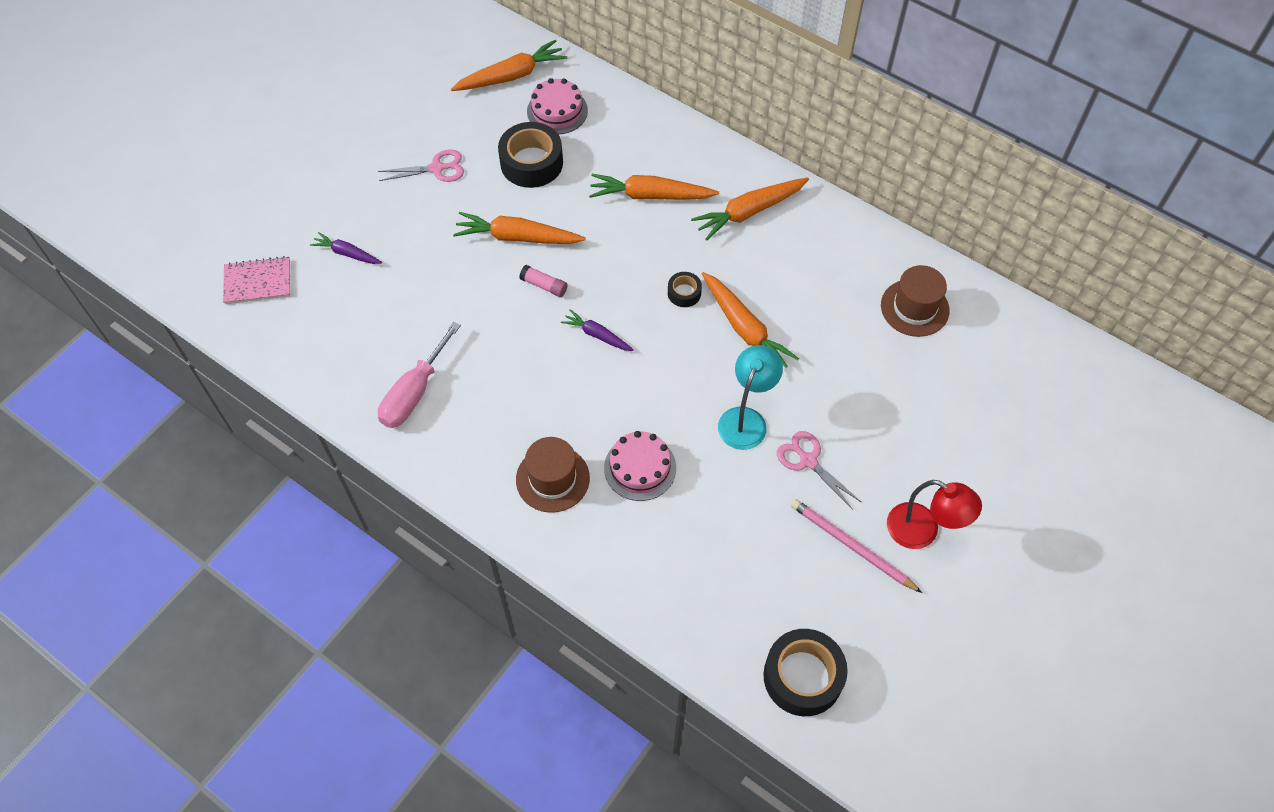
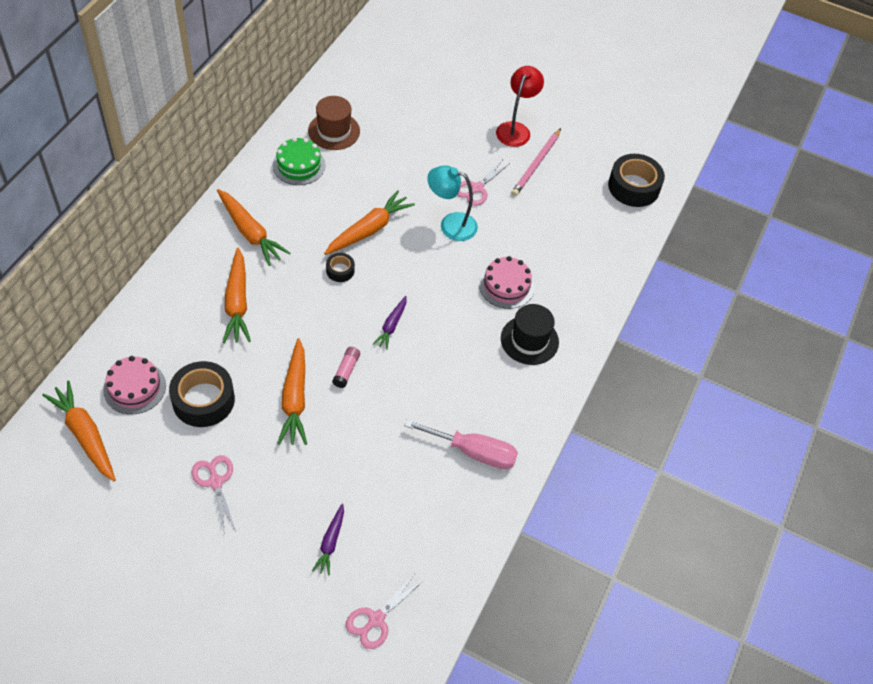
camera: 105 degrees left, 5 degrees down
pink notebook [223,256,290,304] -> pink scissors [346,572,424,649]
brown hat [516,437,590,513] -> black hat [501,304,559,365]
none -> green cake [273,137,325,185]

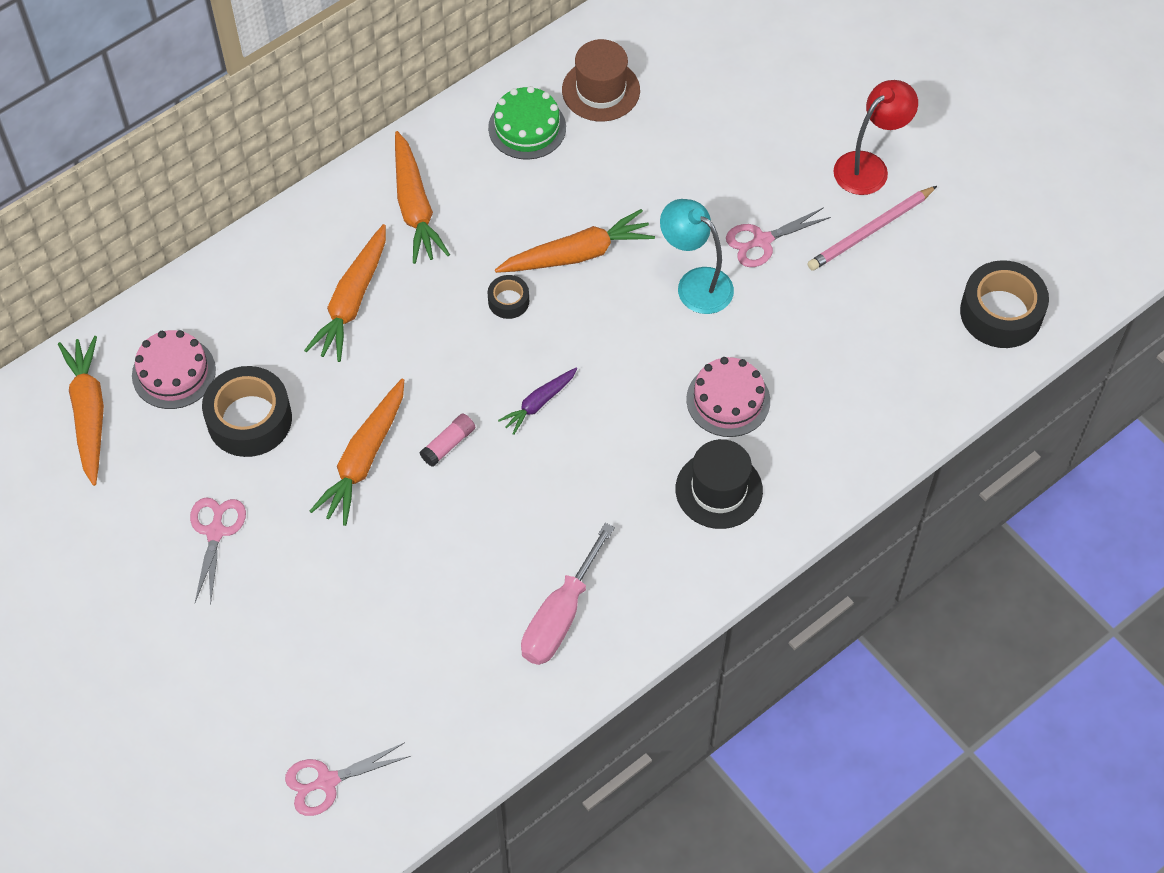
camera: 30 degrees right, 5 degrees up
purple carrot [312,503,344,576] -> none
pink screwdriver [404,419,518,469] -> pink screwdriver turned 75 degrees clockwise [521,523,615,665]

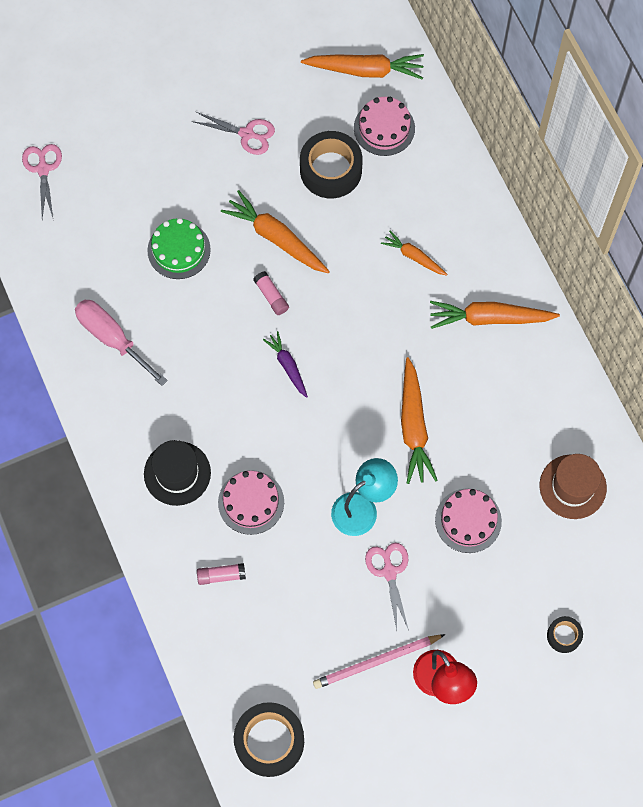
camera: 105 degrees right, 10 degrees up
orange carrot [304,224,386,362] -> orange carrot [381,231,448,275], size x0.58
black tape [487,275,529,319] -> black tape moved to [547,616,583,653]
green cake [488,86,566,160] -> green cake moved to [147,218,211,279]
pink pencil [807,186,937,271] -> pink pencil turned 90 degrees counterclockwise [313,634,445,689]
none -> pink glue stick [197,563,246,585]
none -> pink cake [435,488,502,553]

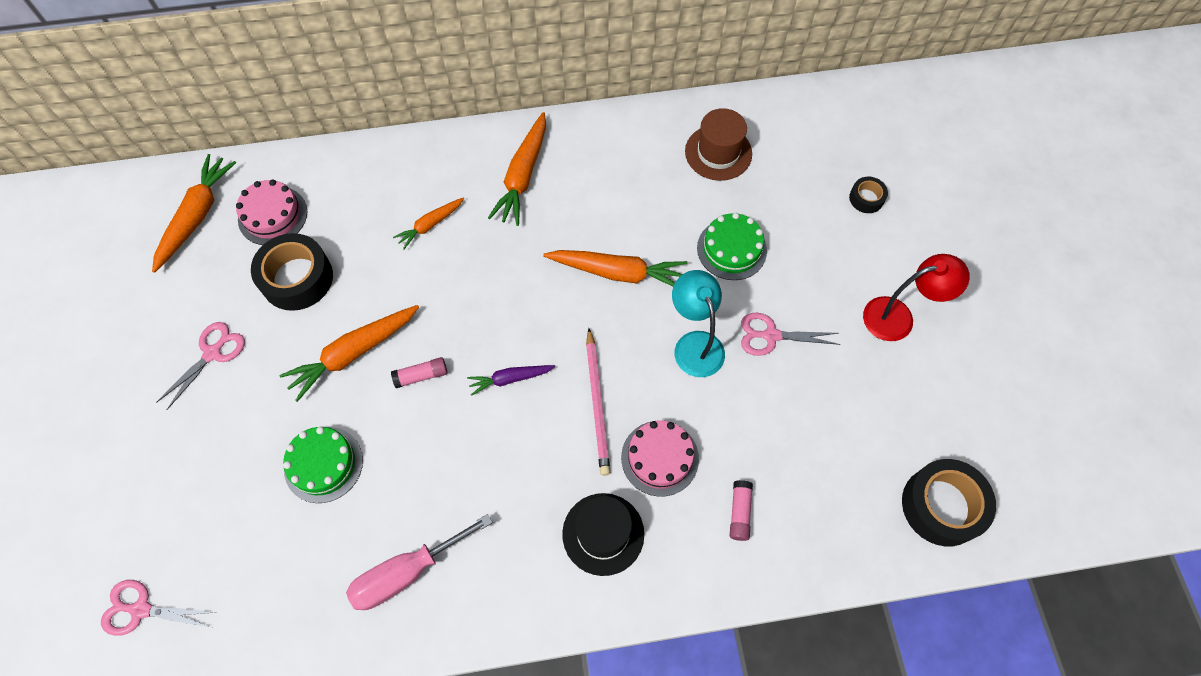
camera: 75 degrees left, 5 degrees down
pink pencil [313,634,445,689] -> pink pencil moved to [586,328,610,476]
pink cake [435,488,502,553] -> green cake [697,213,767,280]

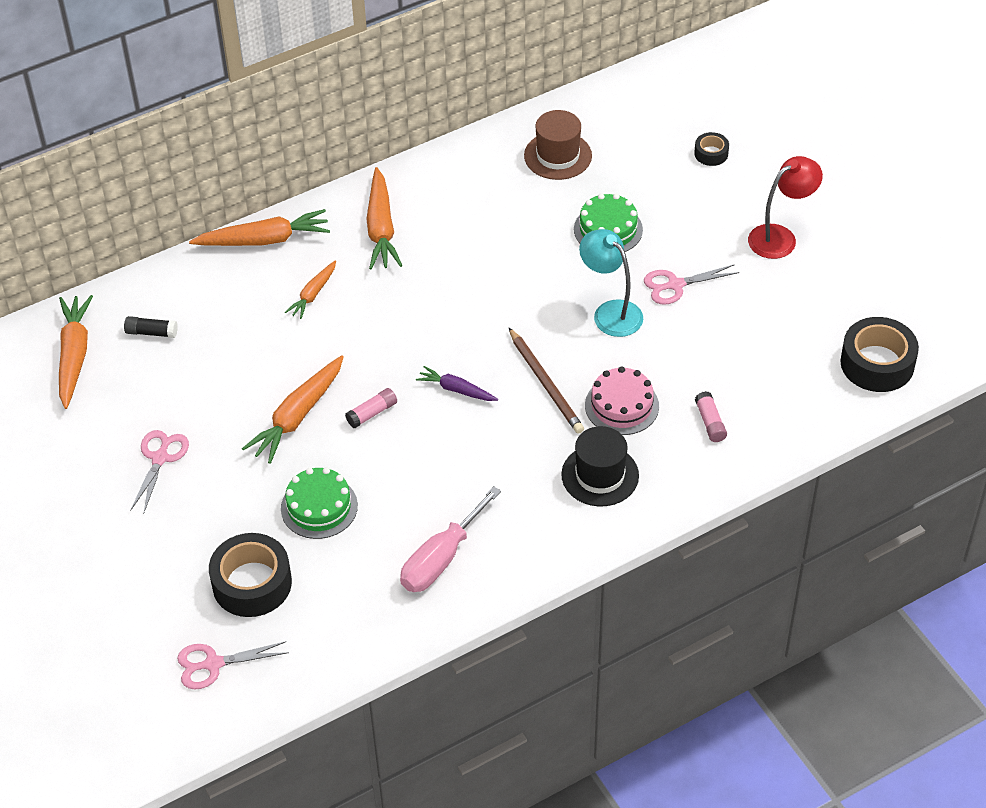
camera: 20 degrees left, 15 degrees down
pink cake [236,179,307,245] -> black glue stick [124,316,178,338]
black tape [251,233,333,311] -> black tape moved to [209,533,292,617]
purple carrot [467,365,555,396] -> purple carrot turned 60 degrees clockwise [416,366,498,401]
orange carrot [543,250,687,286] -> orange carrot moved to [189,209,330,246]
pink pencil [586,328,610,476] -> brown pencil [509,328,584,434]

